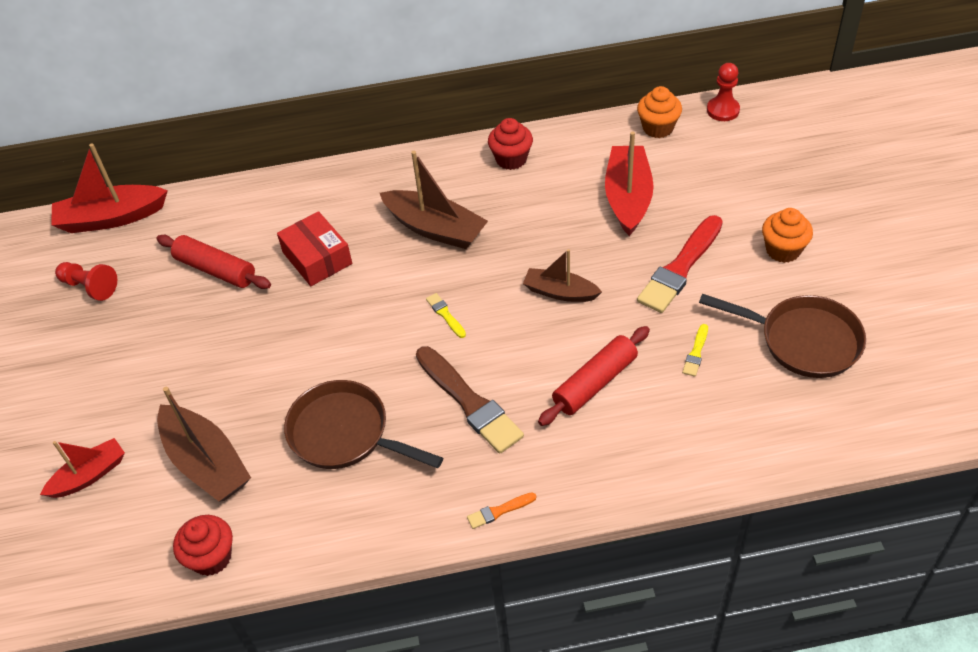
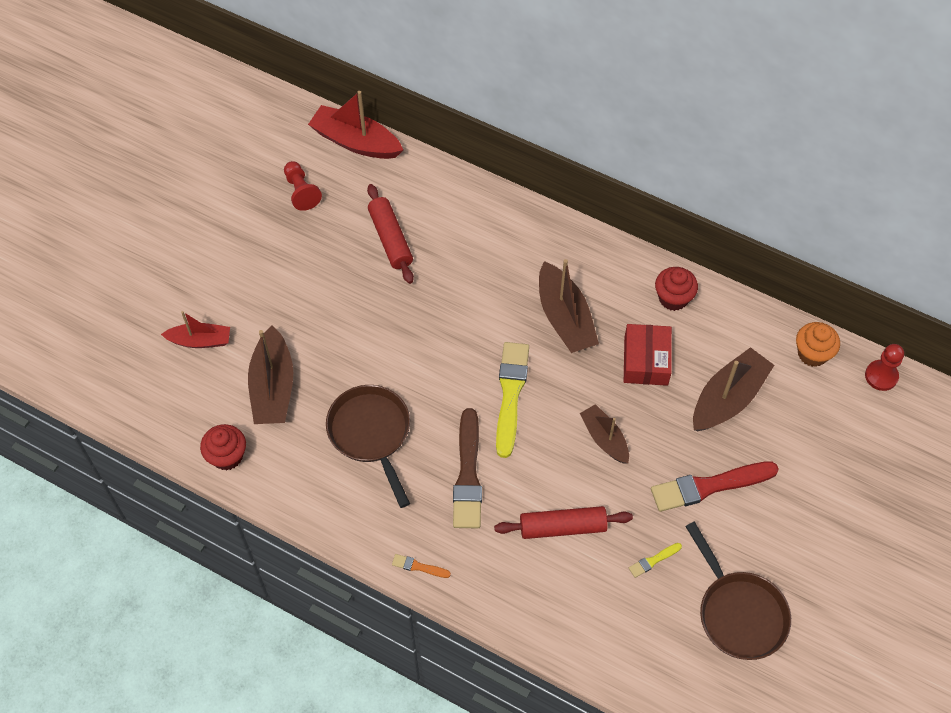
camera: 35 degrees right, 10 degrees up
red box [277,211,352,286] -> red box moved to [624,324,672,386]
yellow brush [426,293,466,338] -> yellow brush [496,342,529,458], size x2.26
red boat [605,131,654,236] -> brown boat [693,347,774,431]
orange cupcake [762,208,813,263] -> none

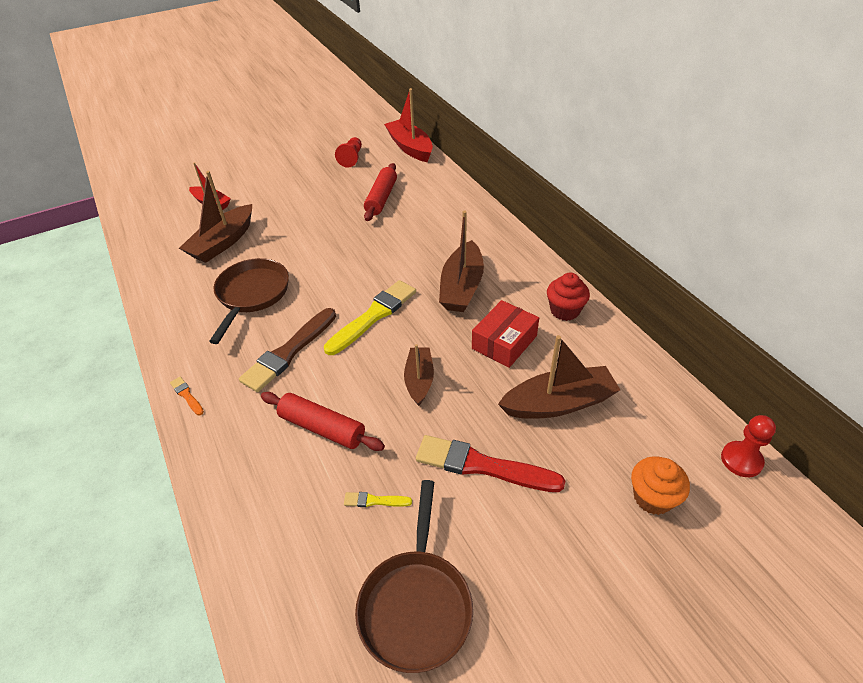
camera: 35 degrees right, 15 degrees down
red cupcake [200,424,246,470] -> none
orange cupcake [796,322,840,367] -> orange cupcake moved to [631,456,690,515]

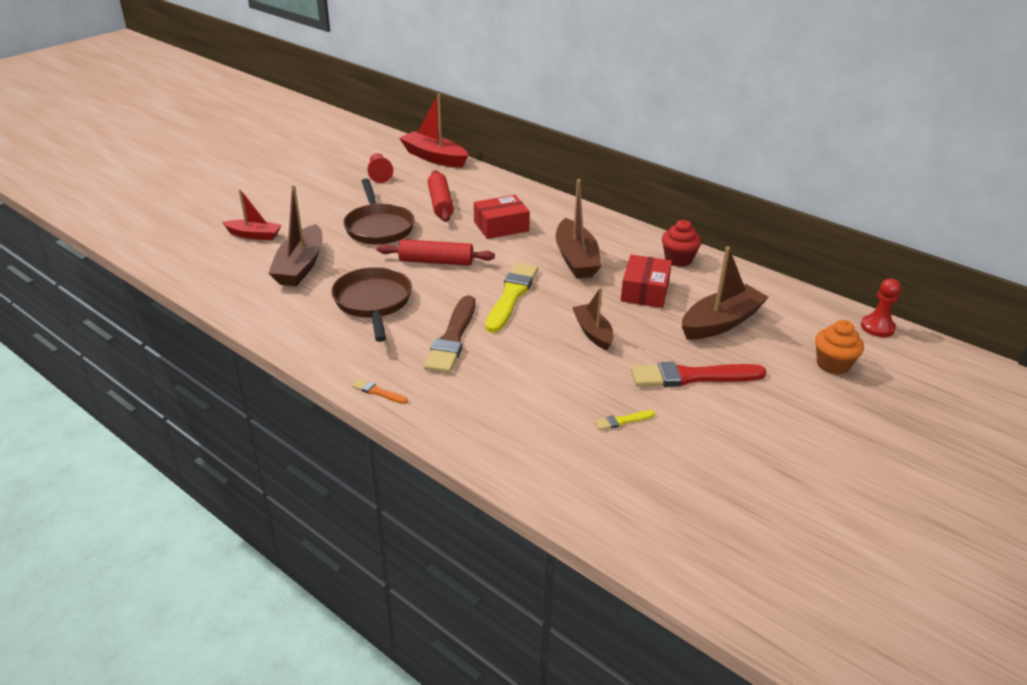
camera: 25 degrees left, 10 degrees down
red rolling pin [261,392,385,451] -> red rolling pin moved to [377,239,495,266]
brown pan [355,480,473,673] -> brown pan moved to [343,178,415,245]
none -> red box [474,195,530,239]

